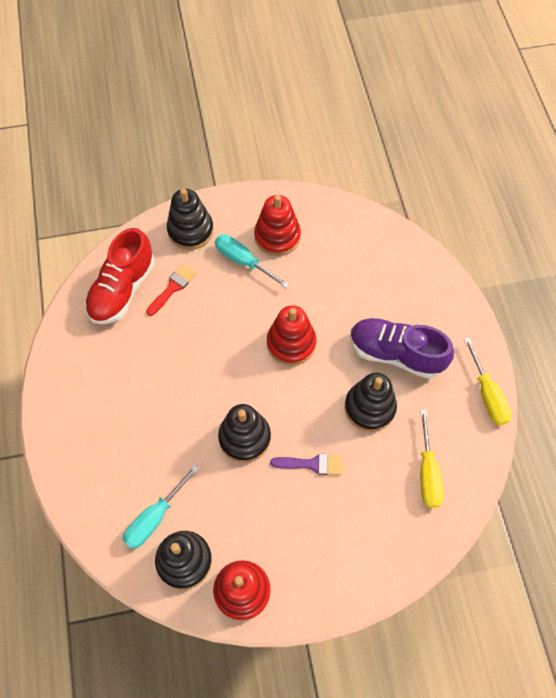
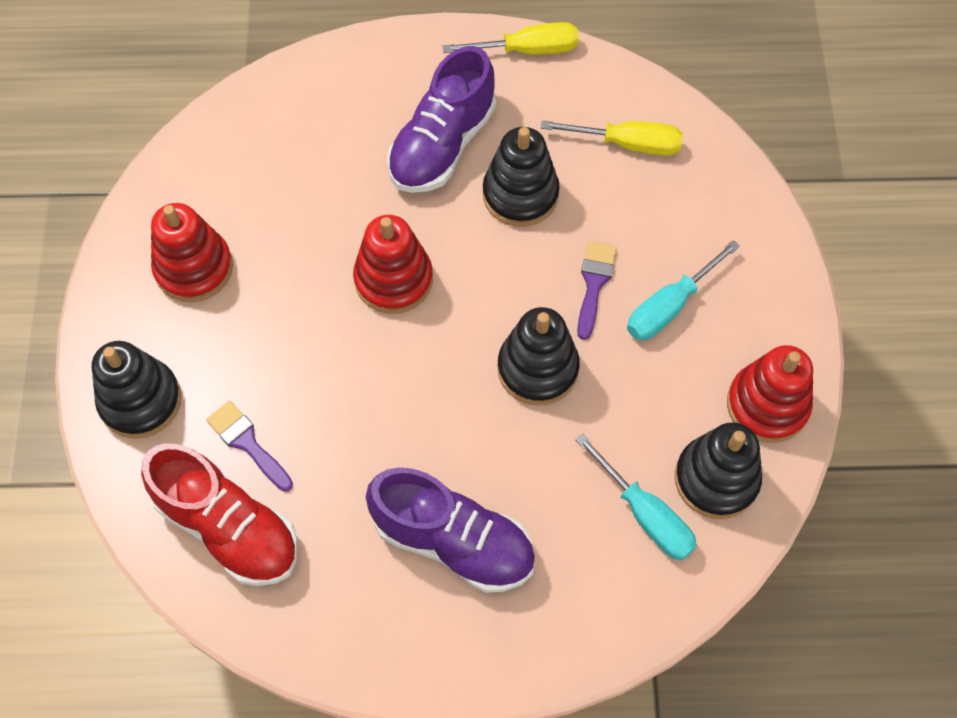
camera: 80 degrees left, 0 degrees up
red brush [146,264,196,316] -> purple brush [206,401,293,491]
turquoise screwdriver [215,234,289,288] -> turquoise screwdriver moved to [627,240,740,340]
none -> purple shoe [366,467,535,593]

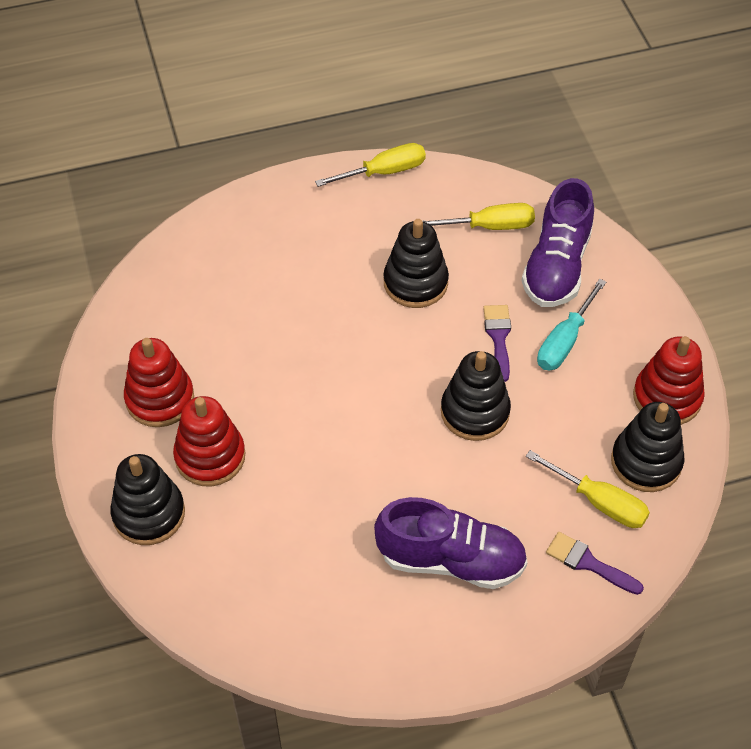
camera: 15 degrees left, 10 degrees down
red shoe [141,443,298,586] -> none
purple brush [206,401,293,491] -> purple brush moved to [546,532,644,595]
red stacking toy [353,215,433,314] -> red stacking toy moved to [173,396,245,486]
purple shoe [387,46,496,193] -> purple shoe moved to [522,178,594,307]
turquoise screwdriver [575,433,697,560] -> yellow screwdriver [526,450,650,528]

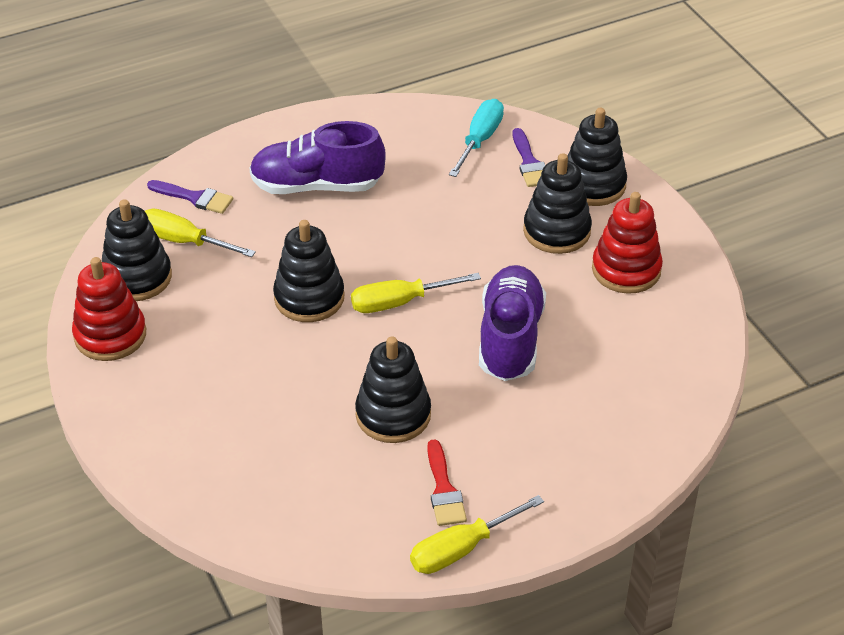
camera: 170 degrees right, 10 degrees down
red stacking toy [173,396,245,486] -> black stacking toy [523,153,592,254]
yellow screwdriver [423,203,535,230] -> yellow screwdriver moved to [351,273,481,313]
purple brush [483,305,511,382] -> purple brush moved to [513,128,545,187]
purple shoe [522,178,594,307] -> purple shoe moved to [479,265,546,381]
turquoise screwdriver [537,279,606,371] -> turquoise screwdriver moved to [449,99,504,177]
none -> red brush [427,439,467,526]

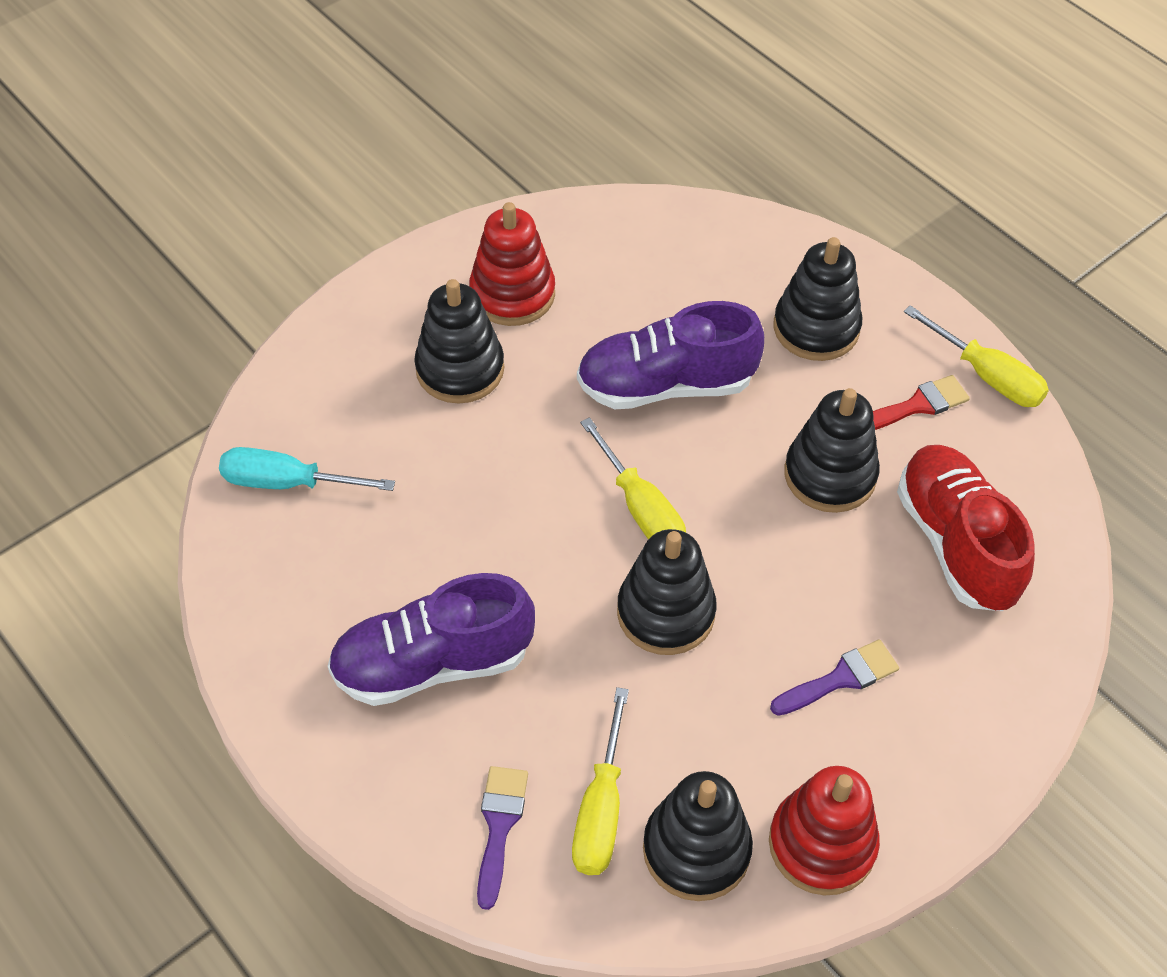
camera: 105 degrees left, 10 degrees up
purple shoe [249,121,386,194] -> purple shoe turned 90 degrees clockwise [328,573,535,706]
purple brush [513,128,545,187] -> purple brush moved to [770,639,899,716]
black stacking toy [568,108,627,206] -> black stacking toy moved to [774,237,862,361]
none -> red shoe [897,445,1035,611]

